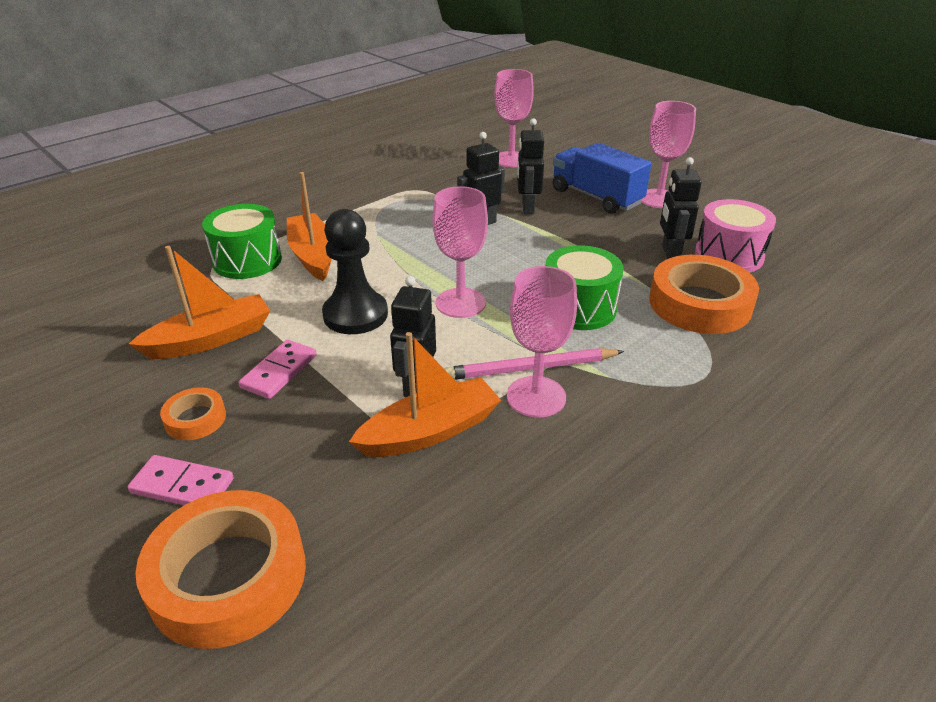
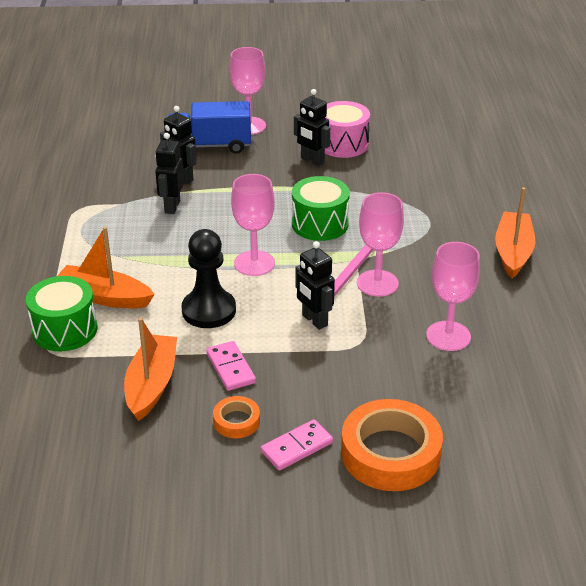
camera: 50 degrees left, 0 degrees up
orange boat [349,332,501,457] -> orange boat moved to [495,187,535,279]
pink goblet [494,69,534,167] -> pink goblet moved to [426,242,480,351]
orange tape [649,255,759,334] -> none

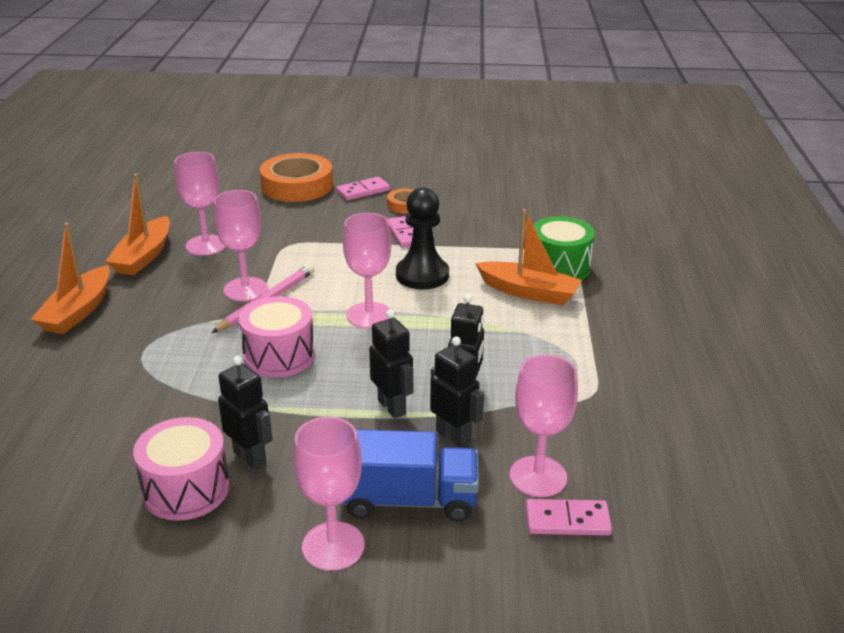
camera: 175 degrees left, 5 degrees down
orange boat [124,318,177,421] -> orange boat moved to [105,174,170,275]
green drum [292,176,350,241] -> pink drum [239,296,315,378]
black robot [295,241,335,330] -> black robot moved to [369,310,413,419]
none -> pink goblet [510,355,578,497]
none -> pink domino [526,499,612,536]

